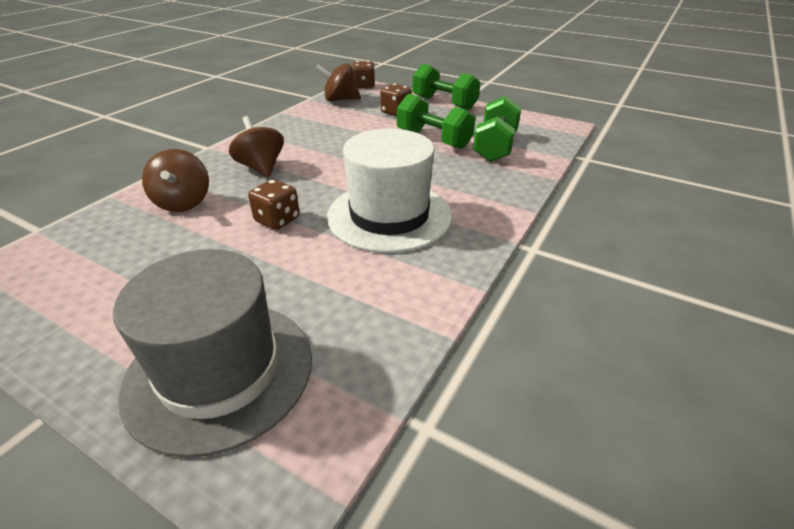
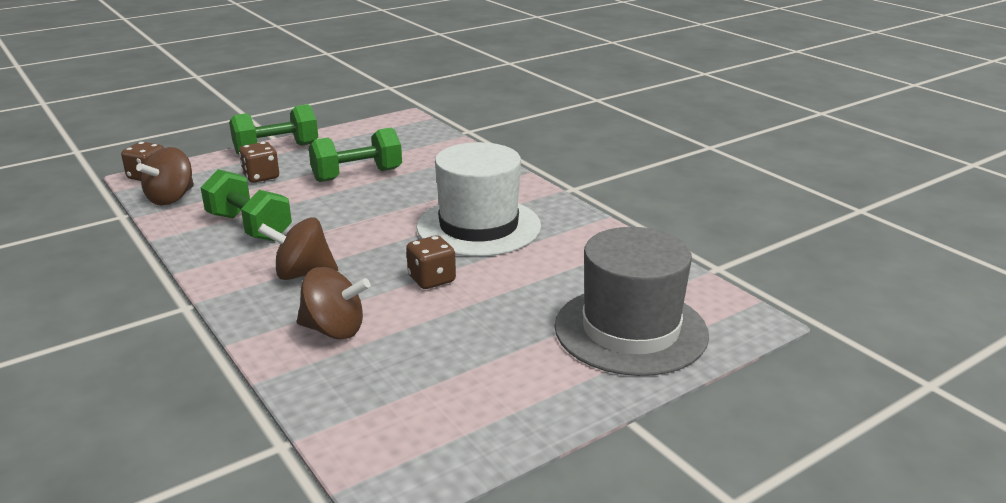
camera: 65 degrees left, 10 degrees down
green dumbbell [473,96,522,162] -> green dumbbell moved to [201,169,292,241]

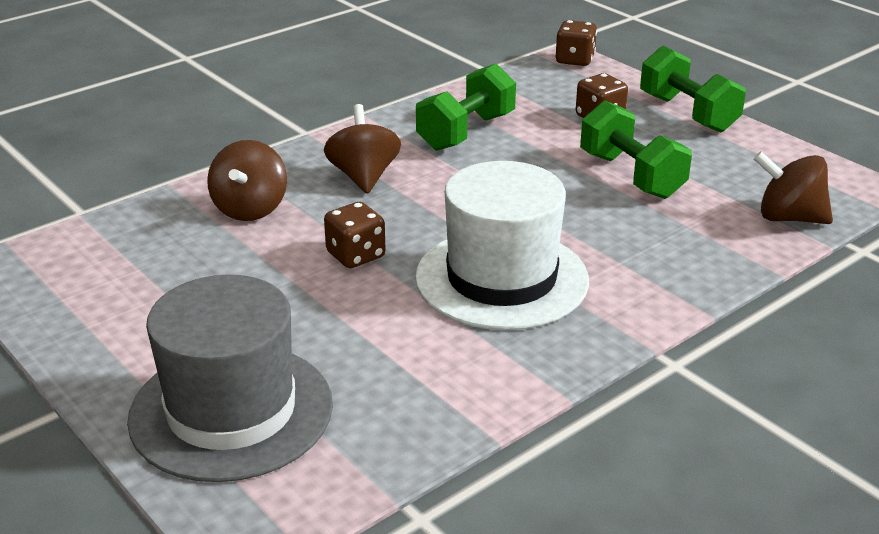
camera: 85 degrees right, 5 degrees up
brown spinning top [136,147,194,206] -> brown spinning top moved to [754,151,833,224]

